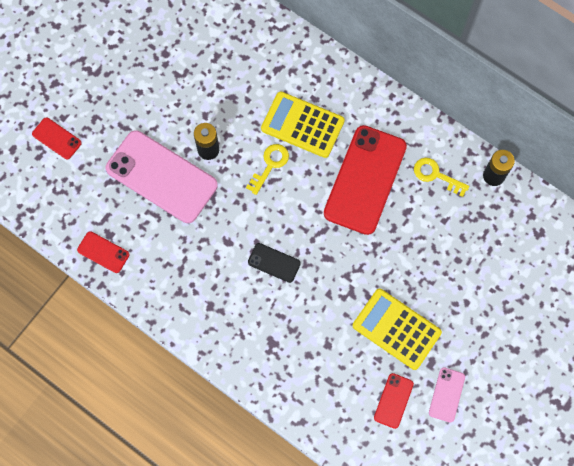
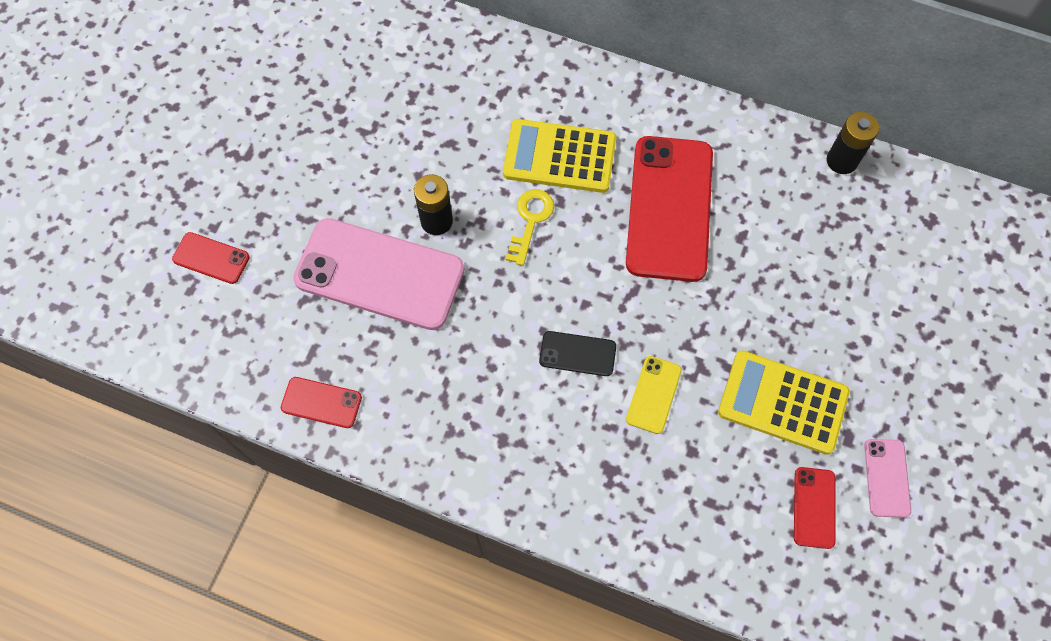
camera: 15 degrees left, 5 degrees down
yellow key [414,158,470,197] -> none
none -> yellow phone [626,356,682,434]

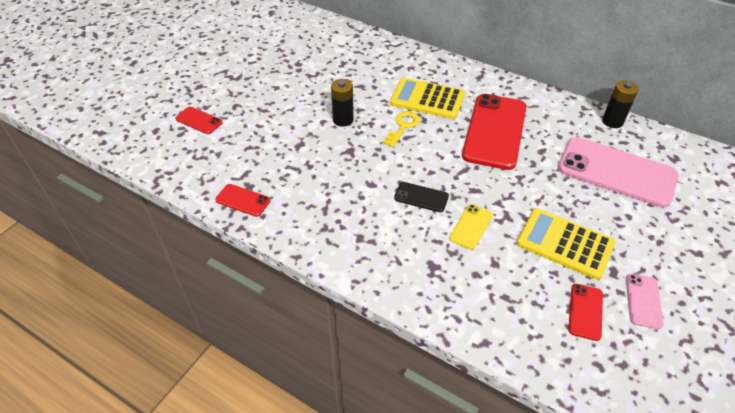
camera: 10 degrees right, 20 degrees down
pink phone [293,218,464,330] -> pink phone moved to [558,137,679,208]

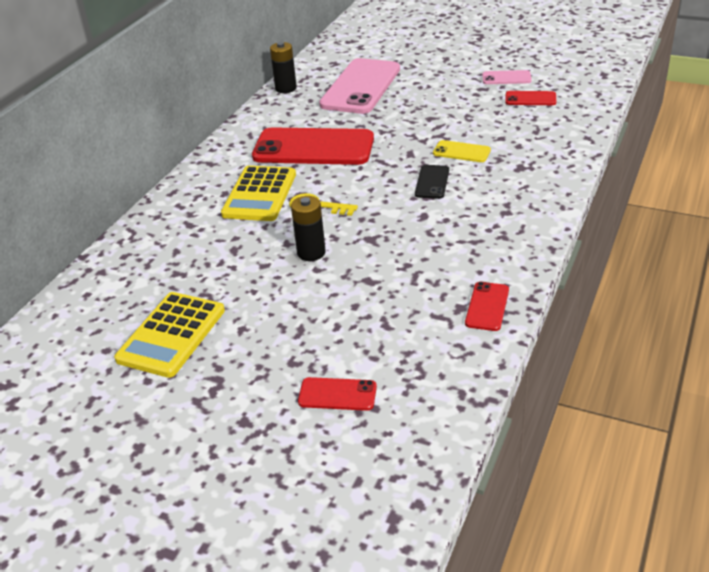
camera: 95 degrees left, 10 degrees down
red phone [175,107,223,134] -> red phone turned 75 degrees clockwise [298,377,377,411]
yellow calculator [517,208,615,280] -> yellow calculator moved to [114,292,225,378]

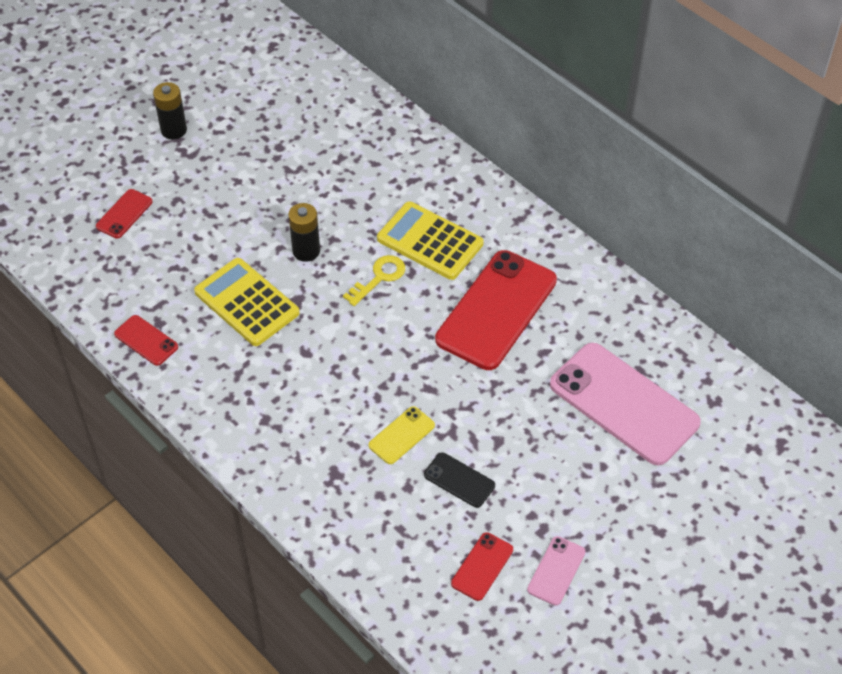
camera: 110 degrees right, 15 degrees up
yellow calculator [114,292,225,378] -> yellow calculator moved to [194,258,300,346]
black battery [270,42,297,93] -> black battery moved to [153,82,187,140]
black phone [415,165,449,199] -> black phone moved to [424,452,495,508]

